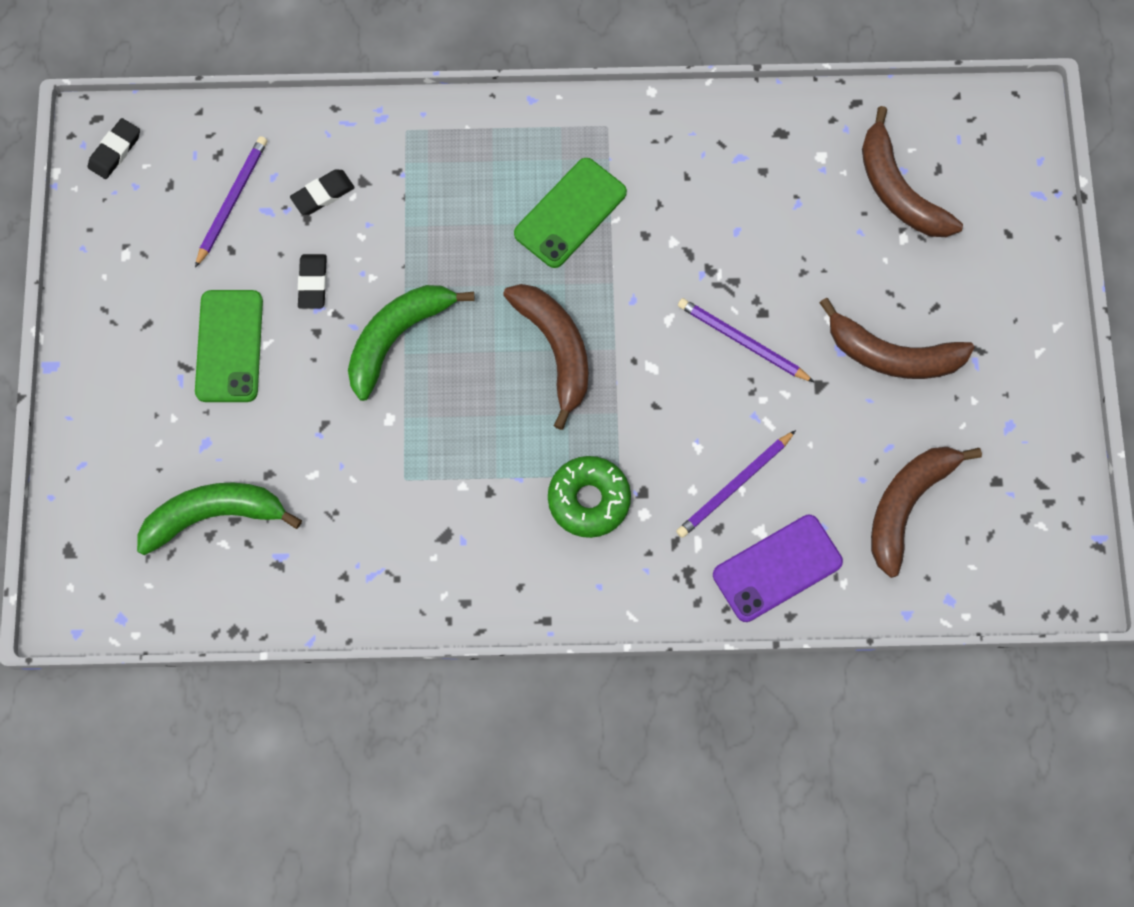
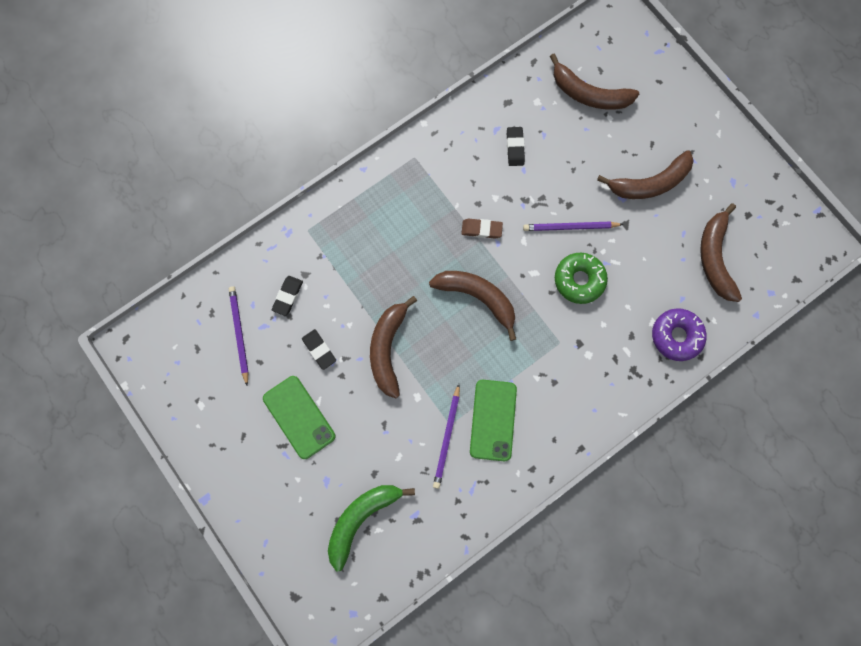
camera: 35 degrees left, 5 degrees up
black eraser [88,118,140,179] -> black eraser moved to [507,127,525,166]
green banana [348,285,475,401] -> brown banana [370,296,417,398]
green phone [514,158,627,268] -> green phone moved to [470,380,517,461]
green donut [548,456,631,538] -> green donut moved to [555,253,608,304]
purple pencil [676,430,796,538] -> purple pencil moved to [433,384,460,489]
purple phone [713,515,843,622] -> purple donut [652,308,707,361]
none -> brown eraser [461,219,503,239]

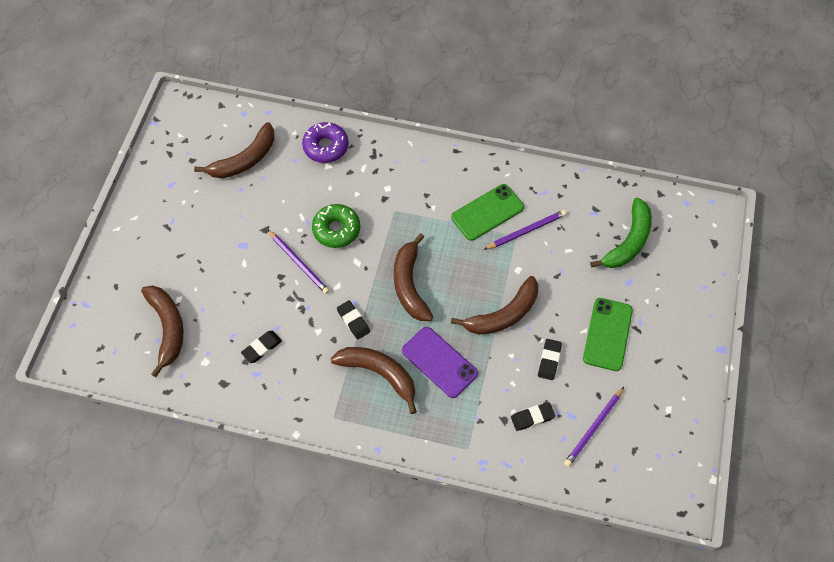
camera: 130 degrees left, 15 degrees down
green banana [328,485,415,572] -> green banana turned 60 degrees counterclockwise [590,198,652,268]
brown eraser [461,219,503,239] -> black eraser [337,300,370,340]
brown banana [597,150,694,199] -> brown banana moved to [331,347,417,414]
none -> purple phone [402,327,478,398]

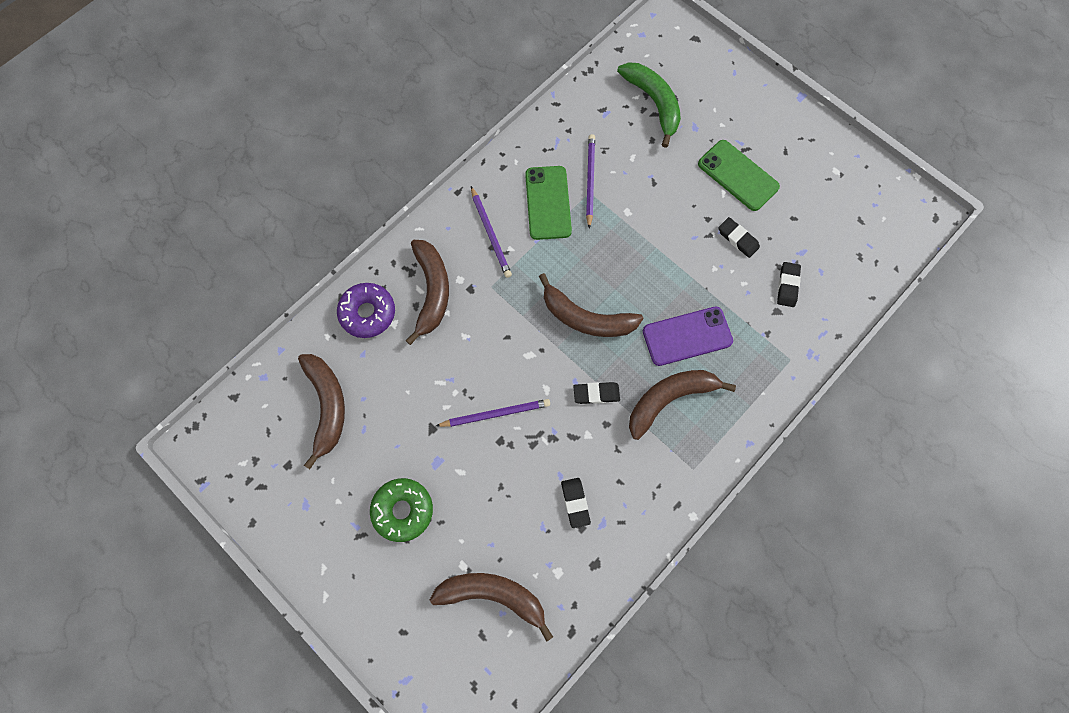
camera: 60 degrees left, 10 degrees up
green donut [312,204,360,248] -> green donut moved to [370,478,433,542]
brown banana [451,276,538,335] -> brown banana moved to [405,240,449,345]
purple pencil [564,387,624,467] -> purple pencil moved to [471,186,512,278]

